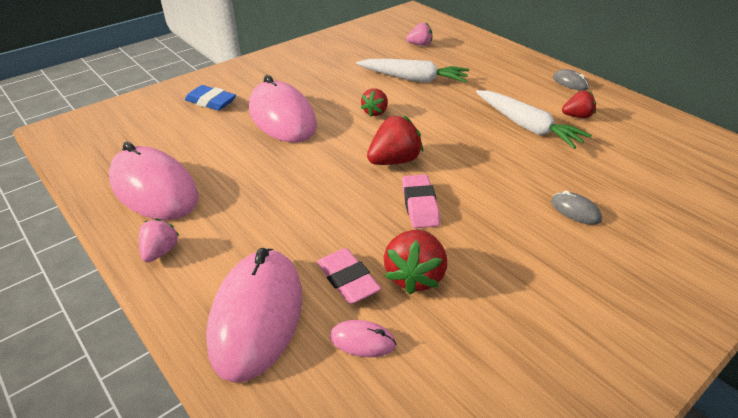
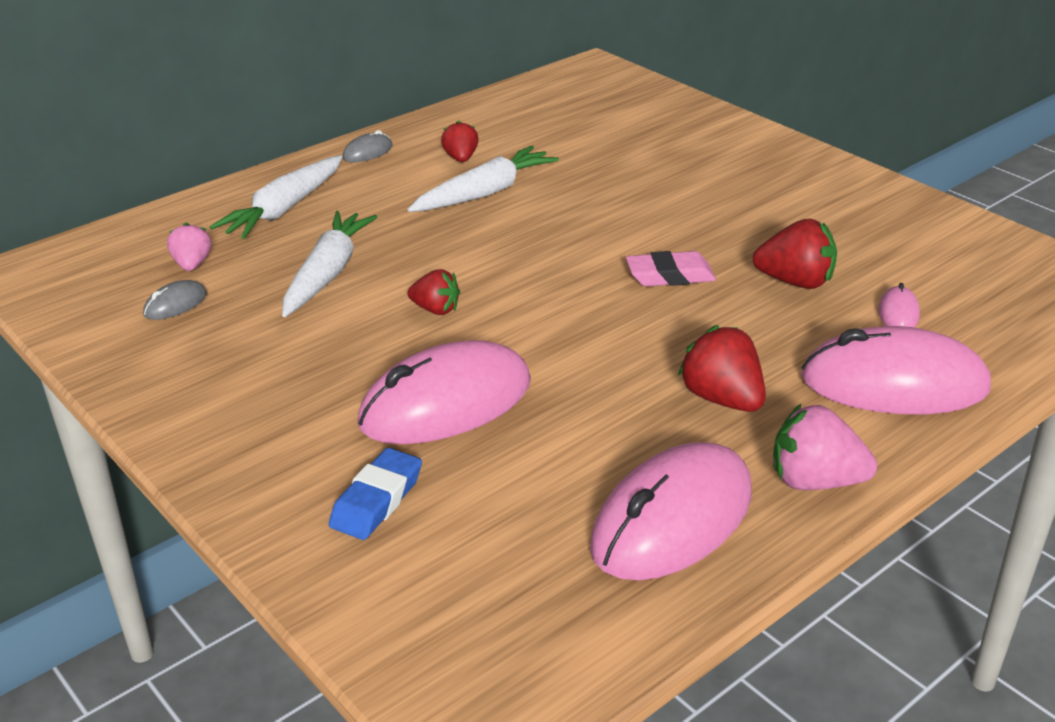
camera: 90 degrees left, 5 degrees down
pink strawberry [139,218,179,262] -> pink strawberry [773,403,877,490], size x1.57
pink eraser [317,248,381,304] -> none
red strawberry [367,116,423,165] -> red strawberry moved to [678,325,766,412]
grey mouse [551,191,602,225] -> grey mouse moved to [143,280,207,320]
none -> white carrot [210,155,342,239]

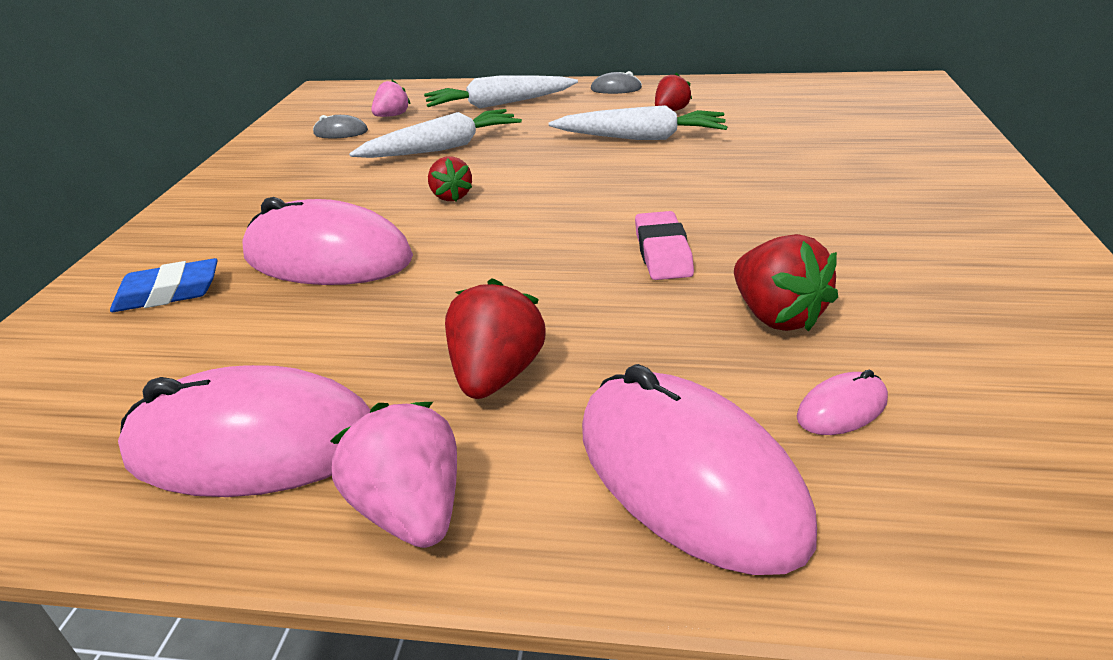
camera: 50 degrees right, 0 degrees up
pink eraser [626,251,716,286] -> pink eraser turned 45 degrees clockwise [635,211,694,280]

